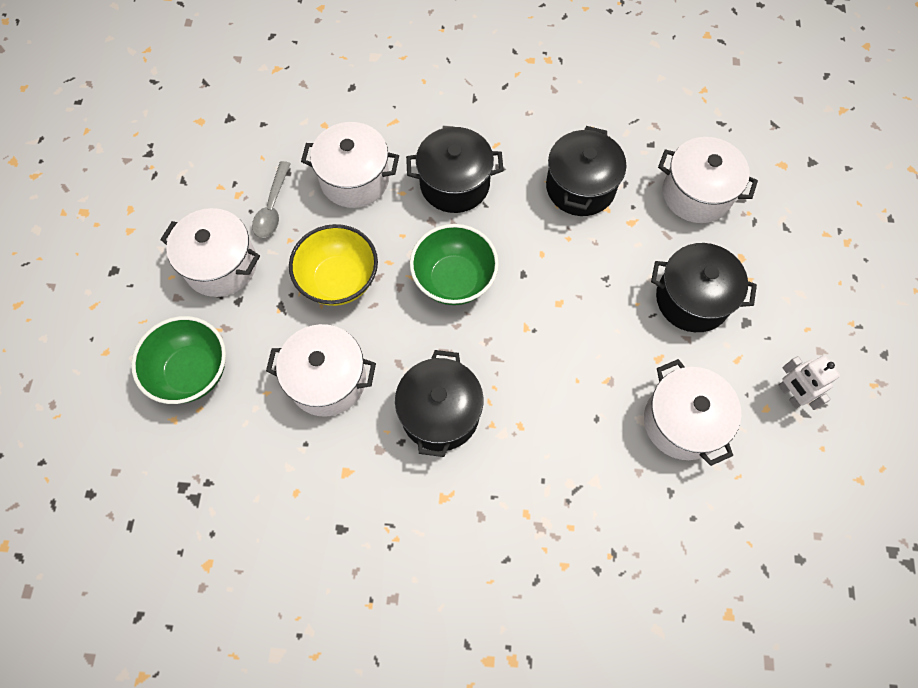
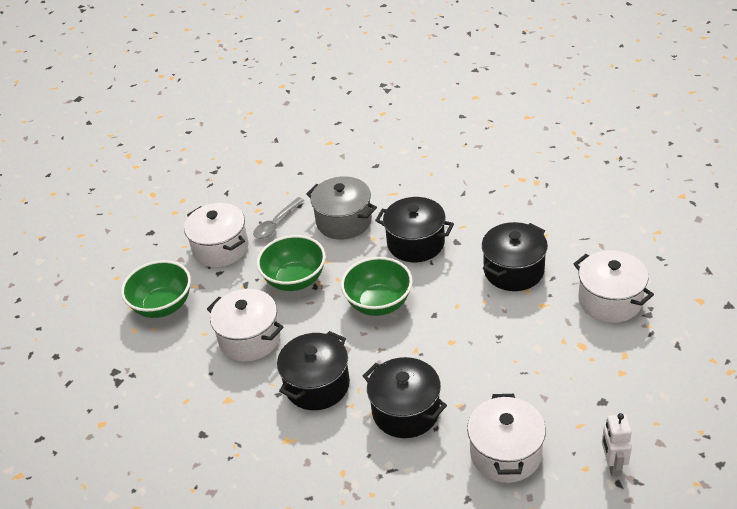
camera: 30 degrees right, 25 degrees down
yellow bowl [289,224,378,306] -> green bowl [257,235,326,291]
white pot [301,122,399,208] -> grey pot [306,176,377,240]
black pot [651,243,757,332] -> black pot moved to [363,357,447,438]

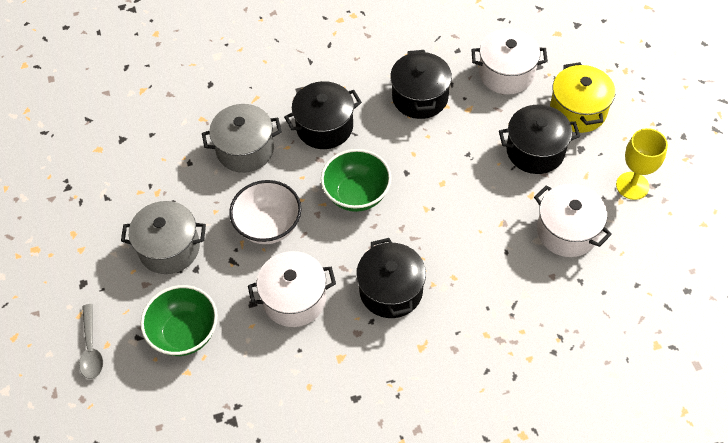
camera: 50 degrees left, 15 degrees up
white pot [184,203,249,267] -> grey pot [121,201,206,274]
grey spoon [253,197,304,239] -> grey spoon moved to [79,304,103,379]
green bowl [257,235,326,291] -> white bowl [229,180,301,244]
black pot [363,357,447,438] -> black pot moved to [499,105,580,174]
white robot [602,413,632,477] -> yellow goblet [616,128,668,200]
none -> yellow pot [550,62,615,133]

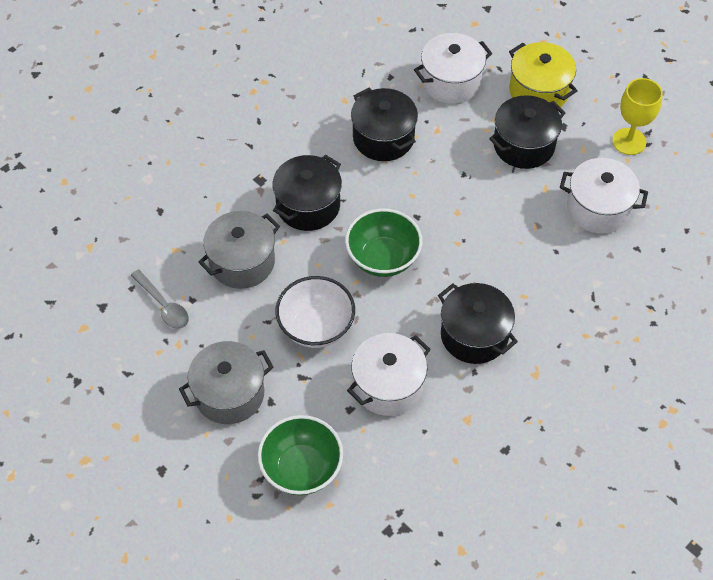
camera: 30 degrees left, 0 degrees up
grey spoon [79,304,103,379] -> grey spoon moved to [130,269,189,329]

